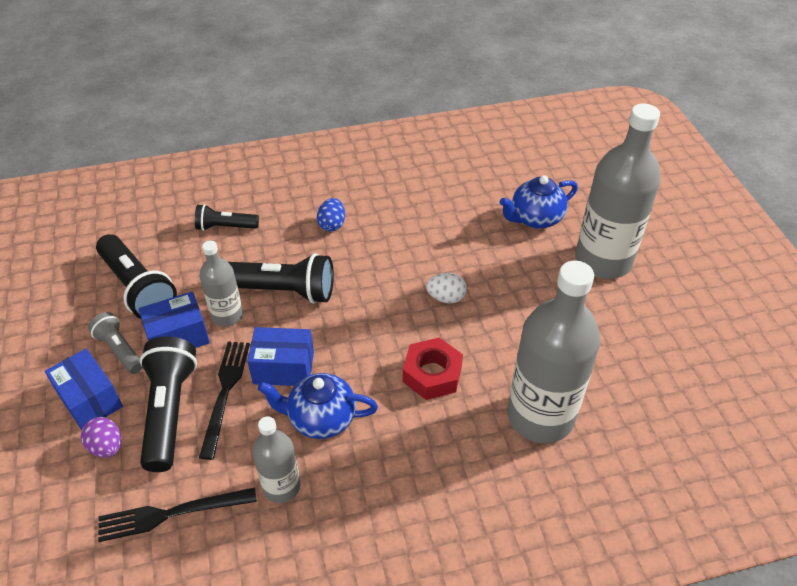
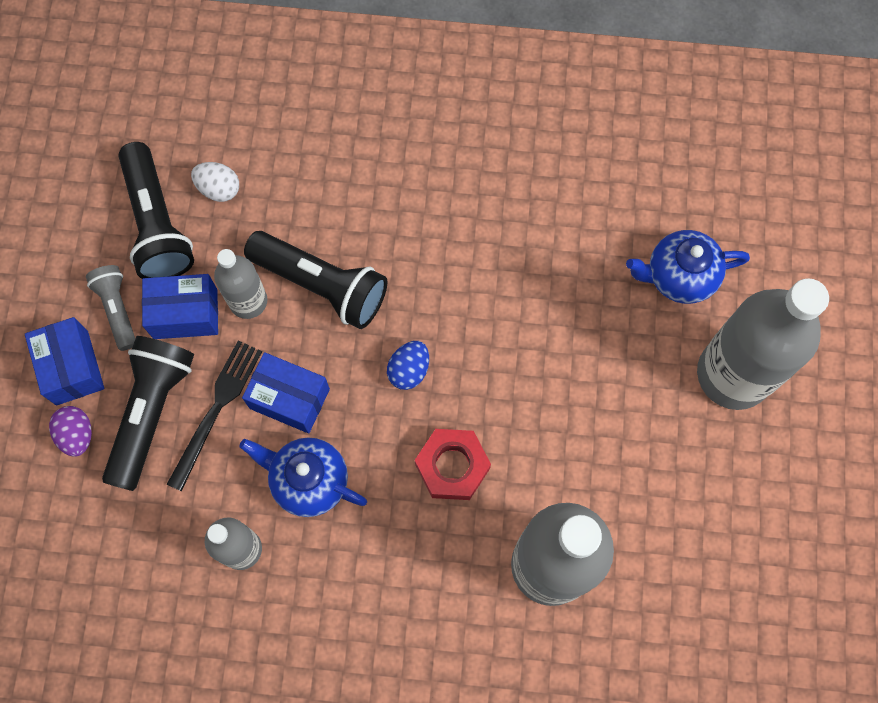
camera: 20 degrees right, 25 degrees up
black fork [98,488,257,542] -> none
black flashlight [195,204,259,231] -> none
blue egg [317,198,345,232] -> blue egg moved to [387,341,429,390]
white egg [426,273,467,303] -> white egg moved to [191,162,239,202]

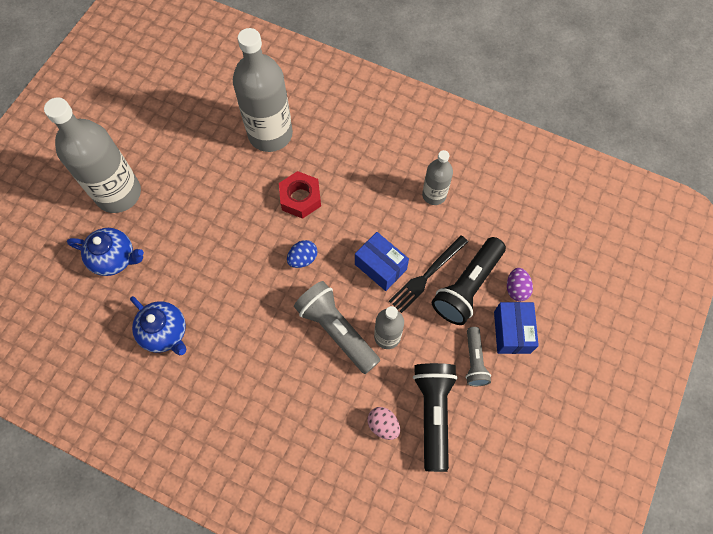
camera: 160 degrees left, 5 degrees down
blue box [142,274,218,339] -> none
white egg [191,162,239,202] -> pink egg [367,407,400,440]
blue teapot [239,438,367,517] -> blue teapot moved to [130,296,186,355]
black flashlight [244,231,387,329] -> grey flashlight [294,281,380,374]

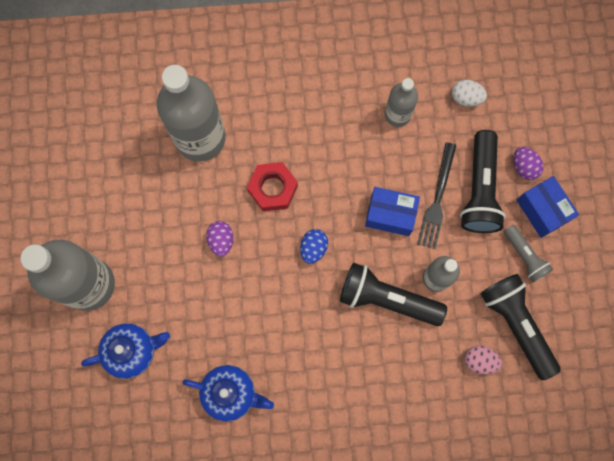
camera: 30 degrees left, 10 degrees up
grey flashlight [294,281,380,374] -> black flashlight [340,263,447,326]
none -> purple egg [206,221,234,257]
none -> white egg [452,80,487,107]

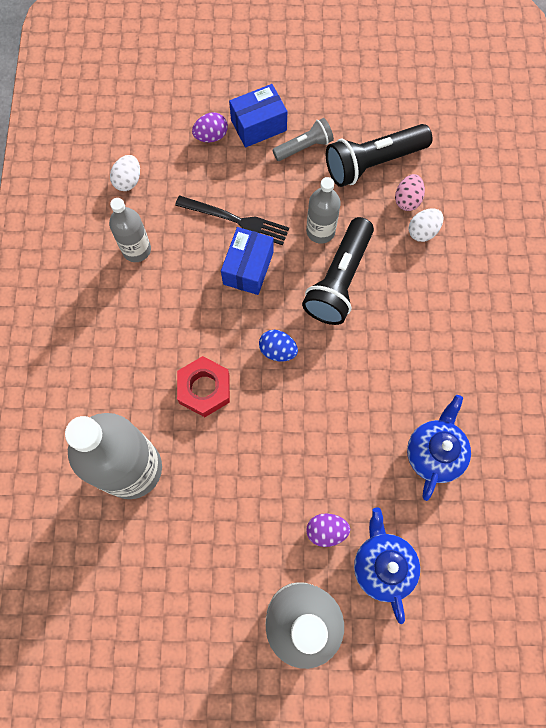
camera: 85 degrees left, 5 degrees down
purple egg [206,221,234,257] -> purple egg moved to [306,513,350,547]
black flashlight [460,130,506,233] -> none
none -> white egg [409,208,443,242]

